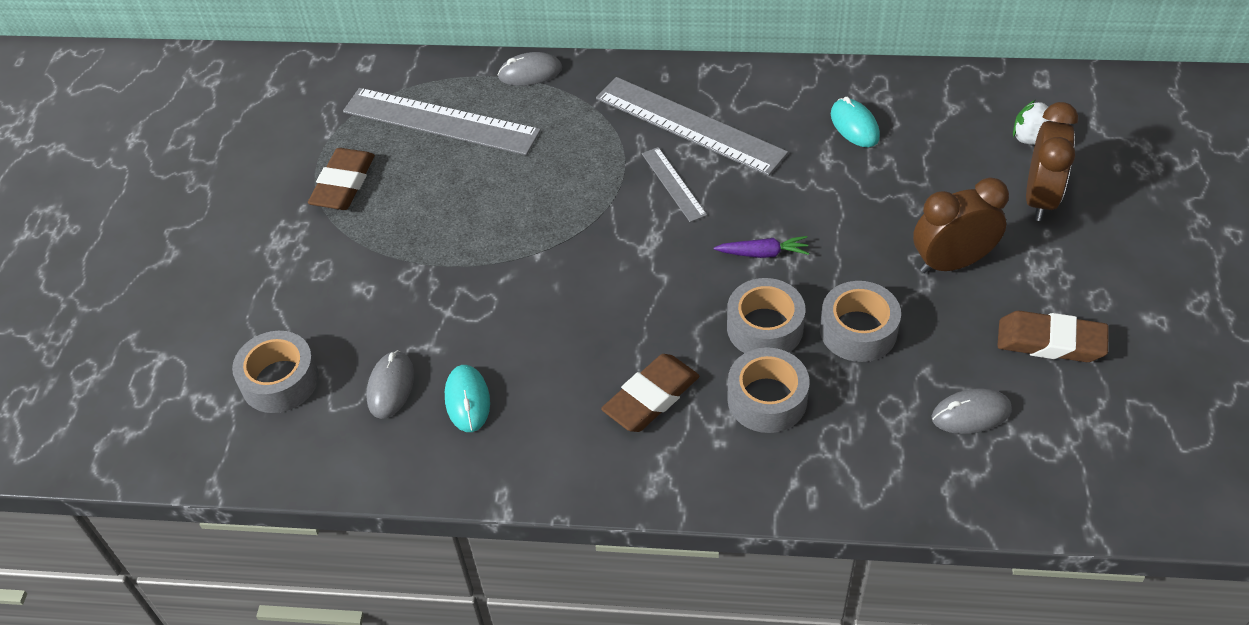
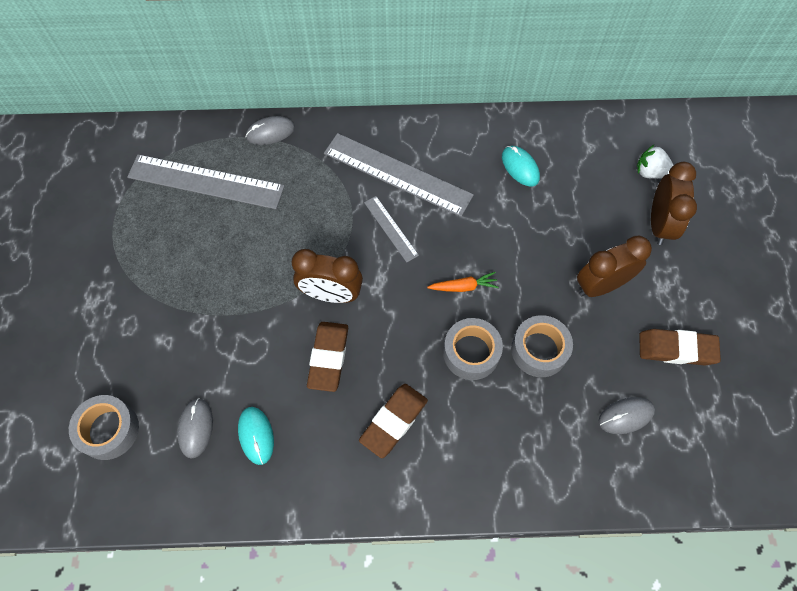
camera: 10 degrees left, 15 degrees up
brown eraser [308,148,375,210] -> brown eraser moved to [307,322,348,392]
purple carrot [714,236,809,258] -> orange carrot [427,272,499,292]
grey tape [727,347,810,433] -> none
none -> brown clock [292,249,363,303]

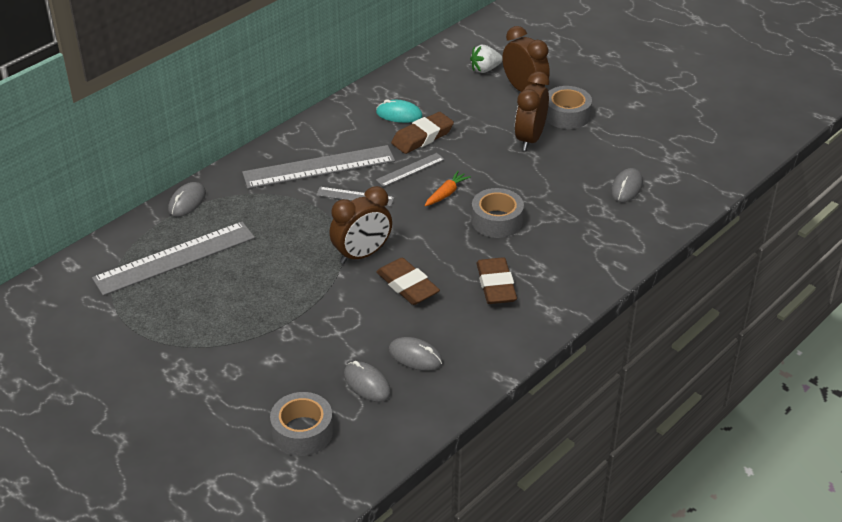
camera: 45 degrees left, 25 degrees down
turquoise mouse [238,407,274,465] -> grey mouse [388,337,443,371]
grey tape [511,315,573,377] -> grey tape moved to [546,86,592,129]
brown eraser [639,329,721,366] -> brown eraser moved to [391,112,454,154]
none -> grey ruler [376,153,445,187]

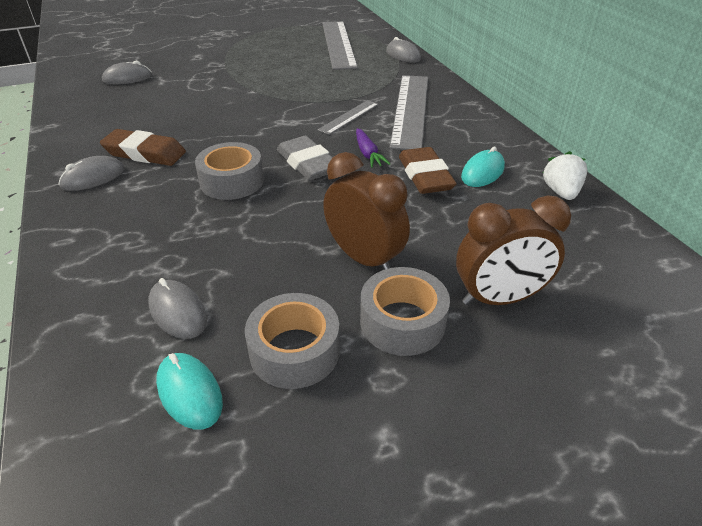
camera: 115 degrees right, 0 degrees up
grey tape [270,392,333,456] -> grey tape moved to [245,293,340,389]
brown clock [329,186,392,264] -> none
grey ruler [376,153,445,187] -> purple carrot [356,128,390,168]
brown eraser [376,258,440,305] -> none
grey mouse [388,337,443,371] -> grey mouse moved to [59,156,125,191]
orange carrot [424,171,471,206] -> grey eraser [277,136,333,180]
white strawberry [470,45,503,73] -> white strawberry moved to [543,151,588,200]
none -> turquoise mouse [156,353,223,430]

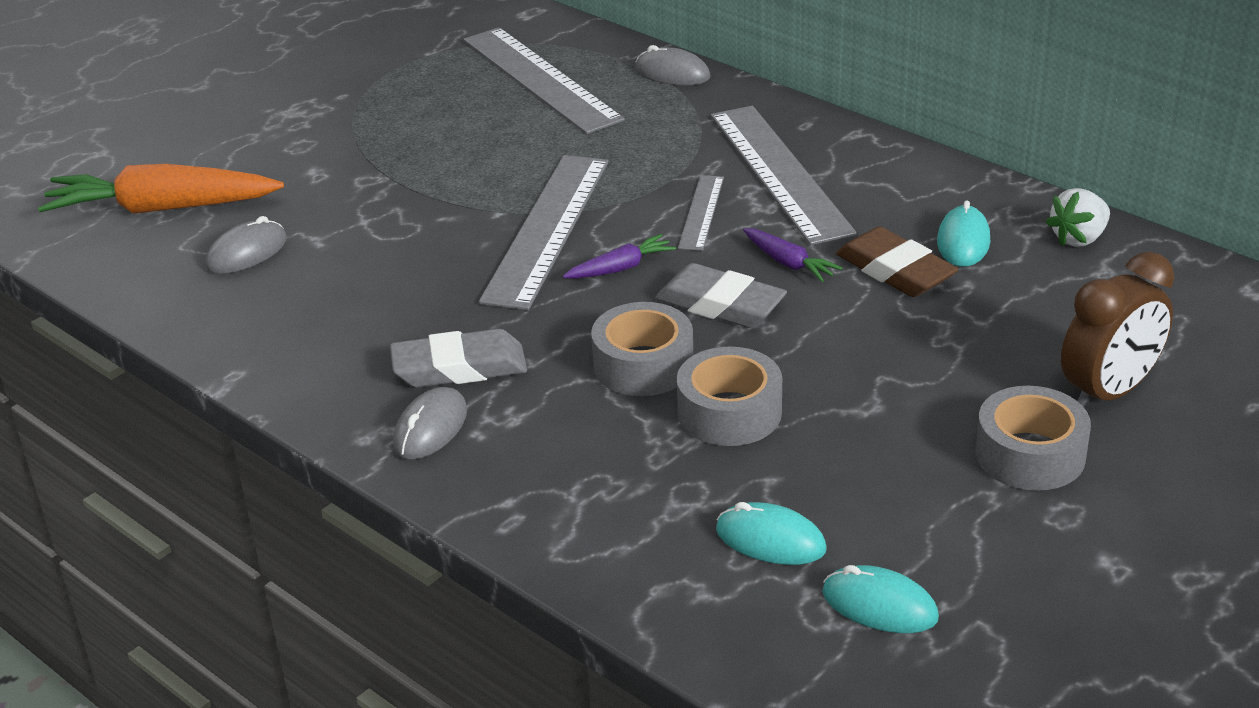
camera: 25 degrees left, 5 degrees down
brown eraser [100,129,186,166] -> grey eraser [390,329,527,388]
grey mouse [148,278,207,339] -> turquoise mouse [716,502,827,565]
grey tape [245,293,340,389] -> grey tape moved to [677,346,782,446]
brown clock [323,152,410,270] -> none
white strawberry [543,151,588,200] -> white strawberry turned 105 degrees counterclockwise [1046,188,1110,247]
none -> orange carrot [38,164,284,214]
none -> grey ruler [479,155,609,310]
none -> purple carrot [563,234,676,279]

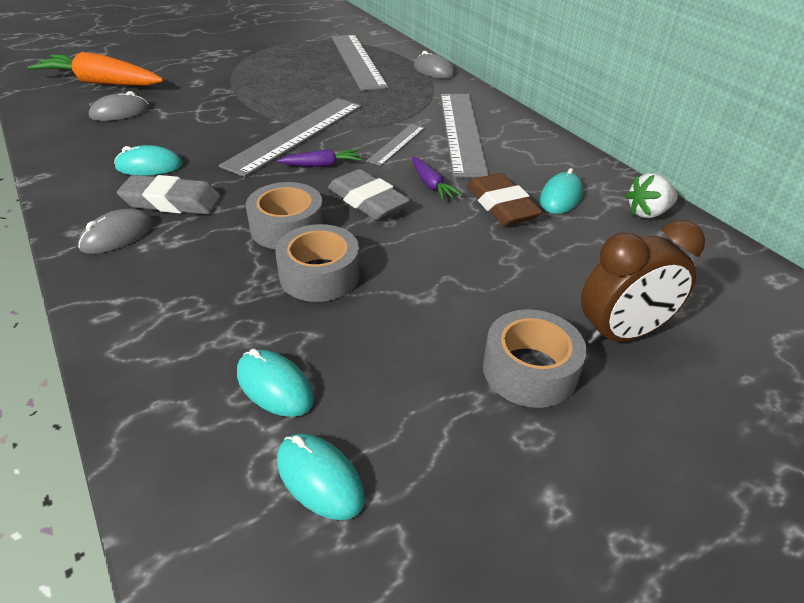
camera: 15 degrees right, 5 degrees up
none -> turquoise mouse [114,145,182,176]

